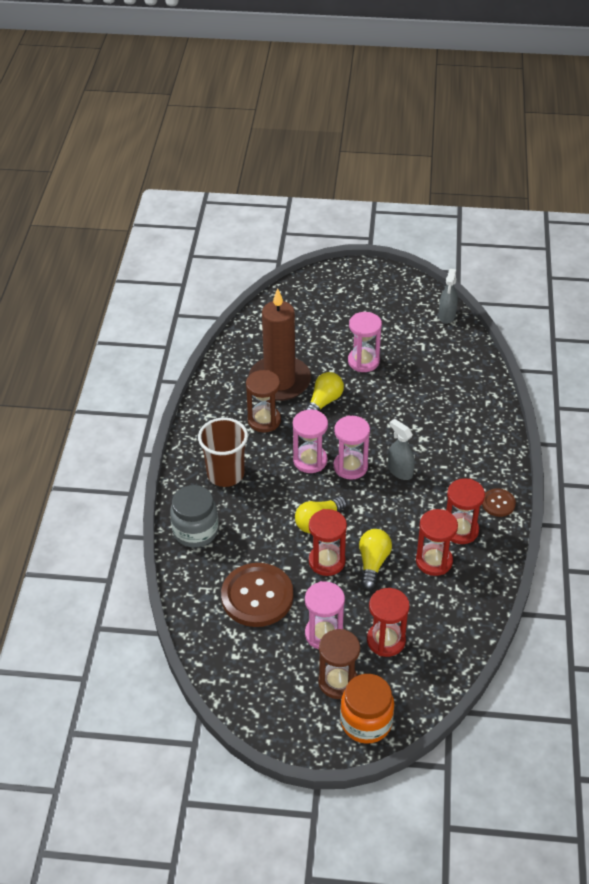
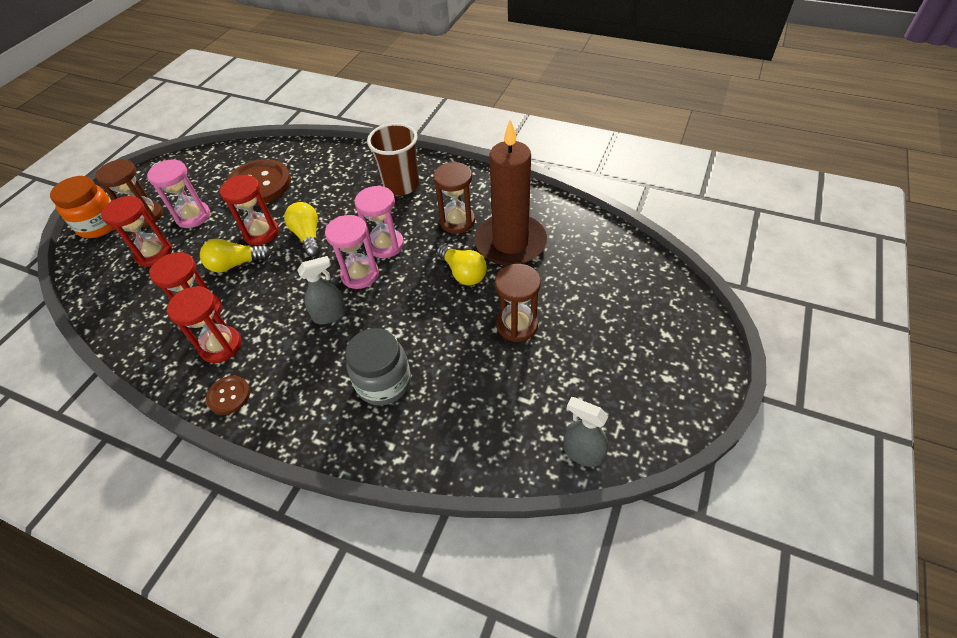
camera: 110 degrees right, 5 degrees up
grey jar [170,485,219,547] -> grey jar moved to [345,328,411,405]
pink hourglass [348,312,382,372] -> brown hourglass [495,264,541,342]
yellow light bulb [359,529,392,589] -> yellow light bulb turned 135 degrees clockwise [200,239,271,272]

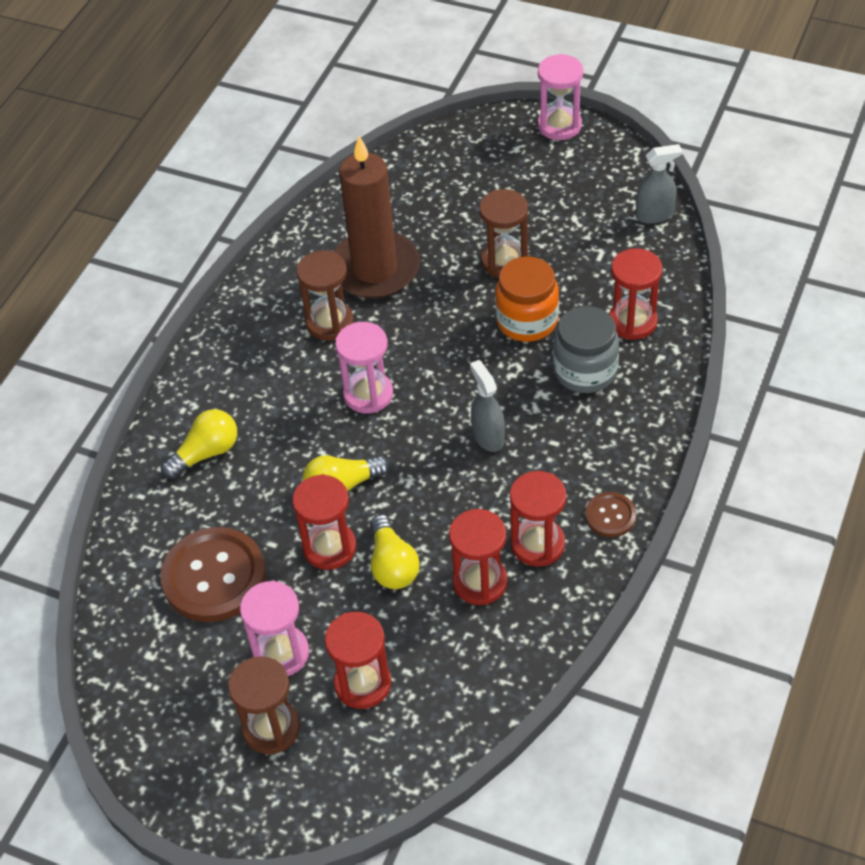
camera: 90 degrees left, 0 degrees up
orange jar [50,176,115,238] -> orange jar moved to [495,257,559,342]
pink hourglass [325,215,379,289] -> pink hourglass moved to [538,54,583,140]
brown cup [367,123,419,196] -> none
yellow light bulb [437,244,487,286] -> yellow light bulb moved to [161,409,237,479]
grey spray bottle [563,397,608,467] -> grey spray bottle turned 135 degrees counterclockwise [636,144,682,224]
none -> red hourglass [609,248,662,340]

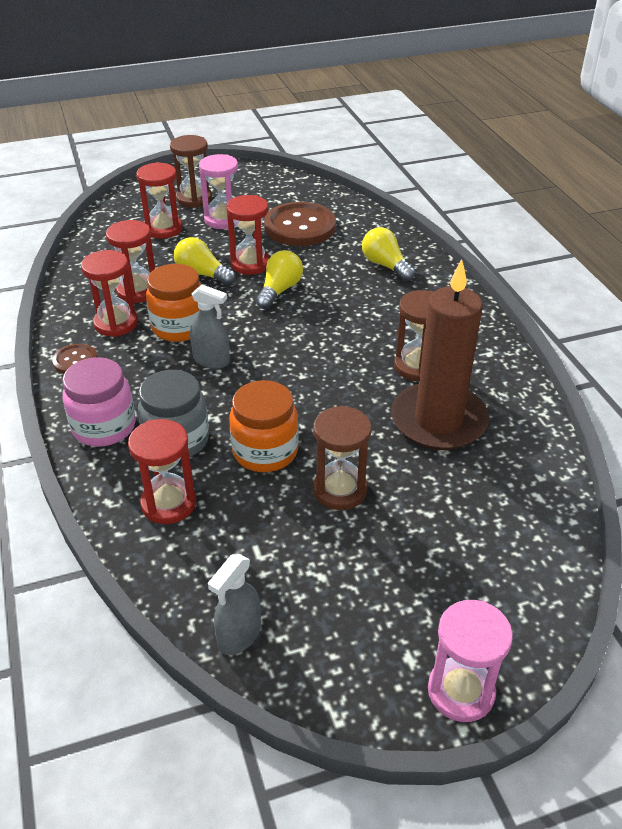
camera: 135 degrees right, 10 degrees down
yellow light bulb [161,409,237,479] -> yellow light bulb turned 135 degrees clockwise [362,227,415,281]
pink hourglass [335,322,393,413] -> none
none -> pink jar [62,357,136,447]
none -> orange jar [146,264,201,342]

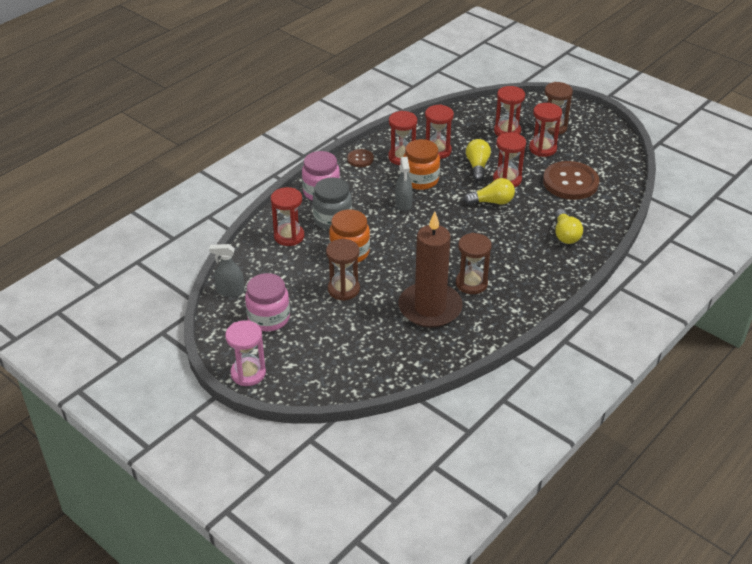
camera: 60 degrees right, 0 degrees up
pink hourglass [199,154,238,229] -> red hourglass [529,103,562,157]
yellow light bulb [362,227,415,281] -> yellow light bulb turned 150 degrees clockwise [555,209,583,244]
none -> pink jar [245,273,290,332]

